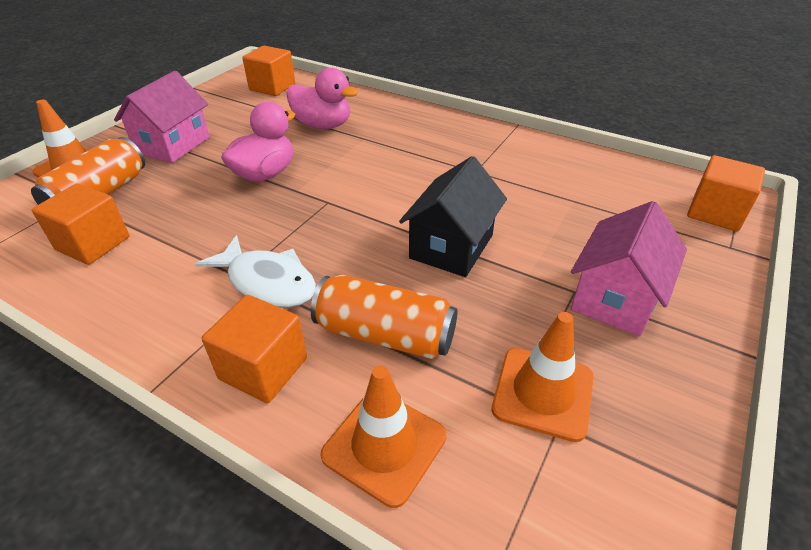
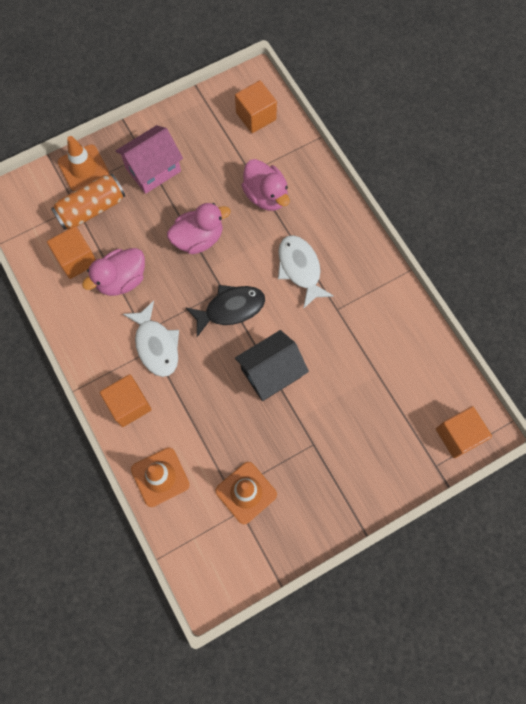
camera: 30 degrees right, 30 degrees up
orange can [311,275,458,359] -> none
pink house [571,201,687,337] -> none
none -> pink duck [82,248,145,296]
none -> black fish [185,285,265,337]
none -> white fish [278,235,334,309]

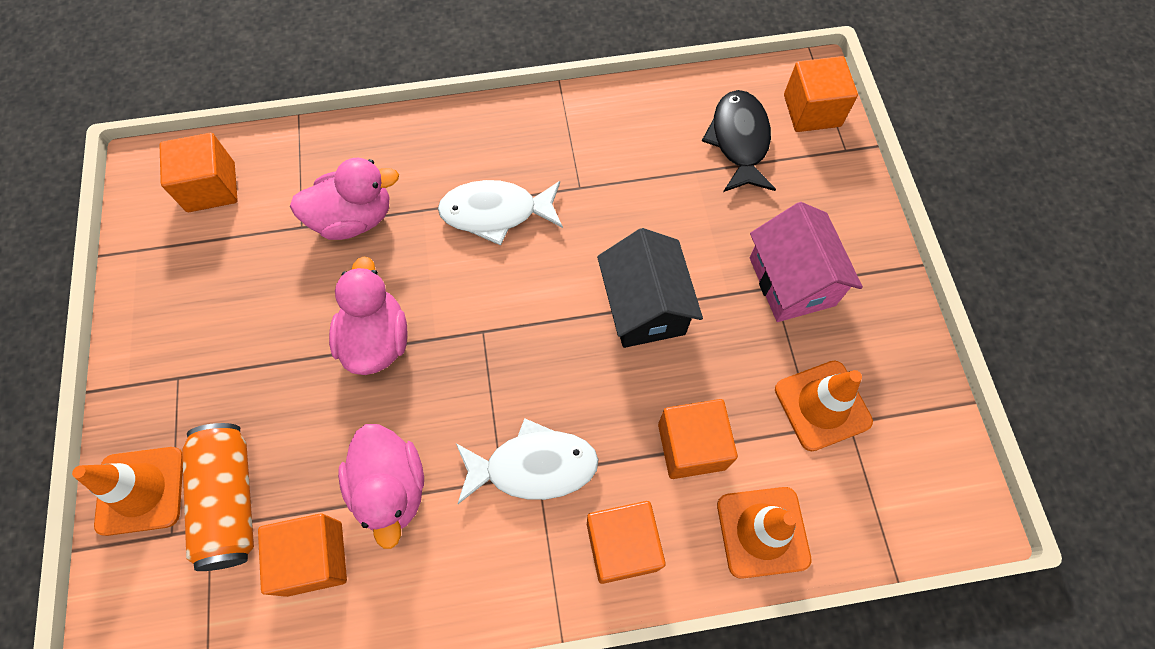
camera: 70 degrees left, 5 degrees down
pink house [116,125,183,194] -> pink house moved to [750,202,863,322]
black fish [185,285,265,337] -> black fish moved to [702,90,776,192]
none -> orange cube [658,399,738,479]

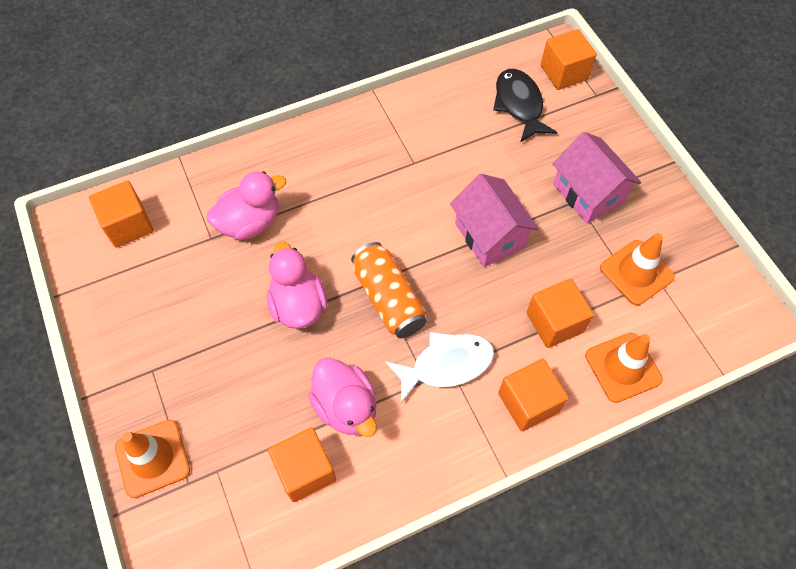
camera: 15 degrees left, 5 degrees down
orange can [182,423,254,571] -> orange can moved to [351,242,426,338]
white fish [438,180,563,245] -> none
black house [597,228,703,348] -> pink house [450,174,539,267]

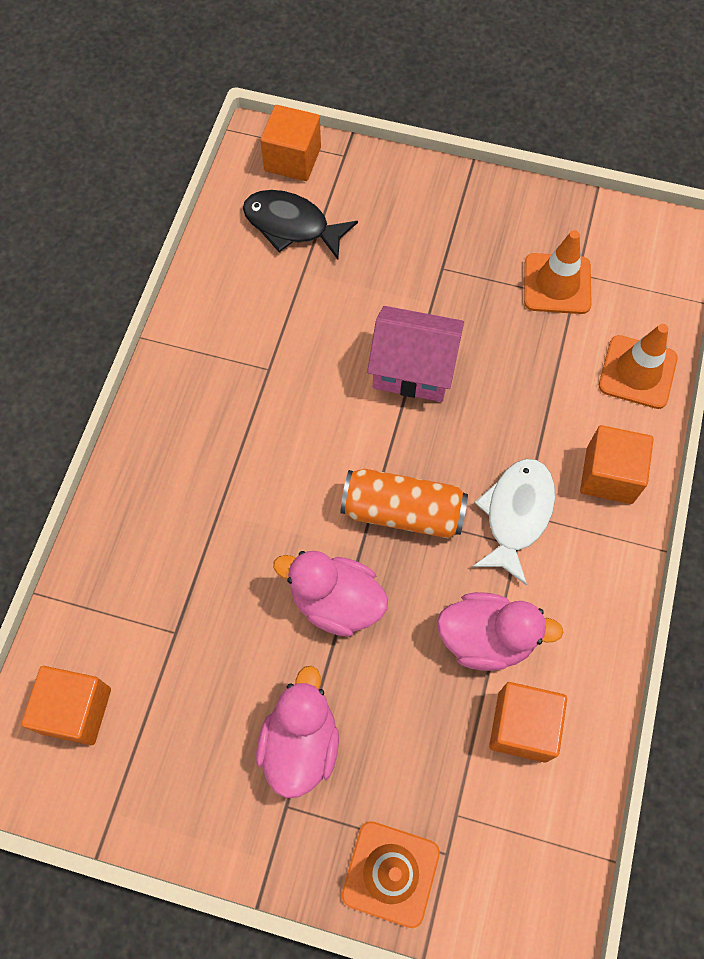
camera: 50 degrees left, 5 degrees up
pink duck [207,171,286,240] -> pink duck moved to [256,666,339,798]
orange cube [526,279,594,348] -> none
pink house [553,132,641,224] -> none

